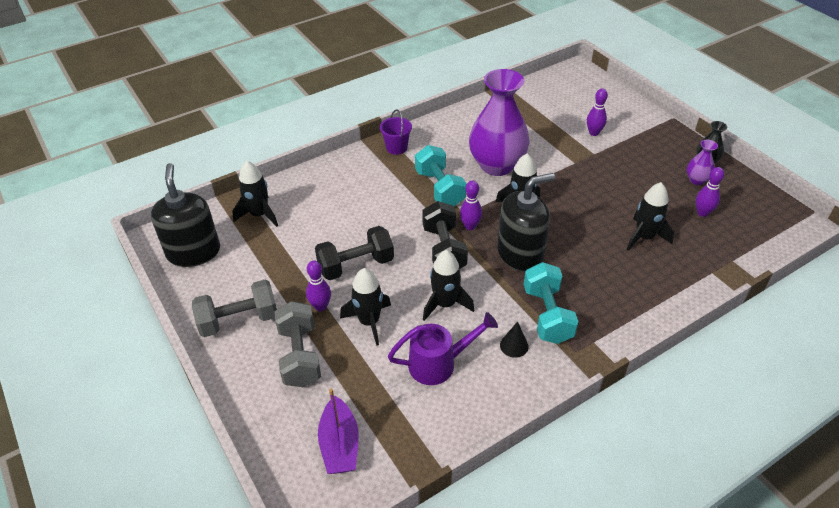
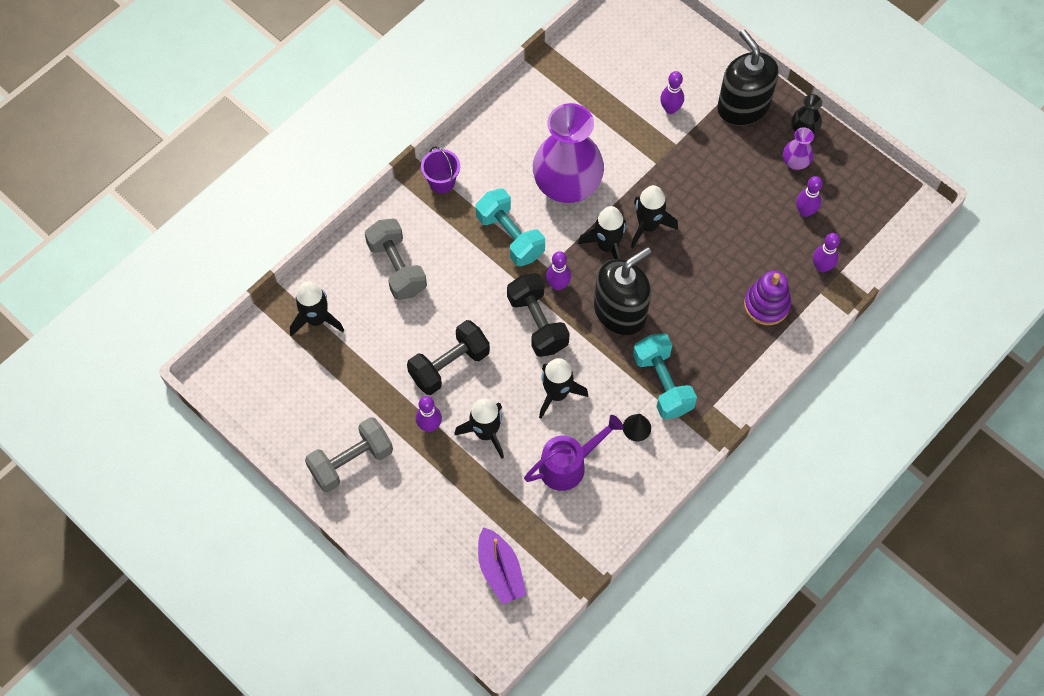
camera: 15 degrees left, 20 degrees up
black soap dispenser [151,163,220,267] -> black soap dispenser moved to [717,29,779,126]
grey dumbbell [274,301,321,387] -> grey dumbbell moved to [365,219,427,300]
black rocket [626,182,674,251] -> black rocket moved to [631,185,678,248]
none -> purple stacking toy [744,270,791,325]
none -> purple bowling pin [813,233,840,272]

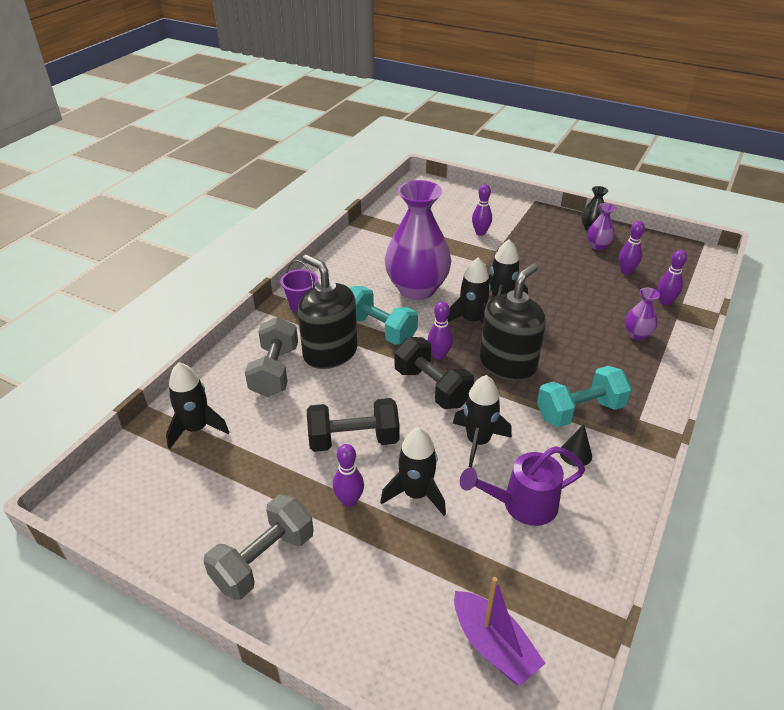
camera: 15 degrees left, 25 degrees down
grey dumbbell [365,219,427,300] -> grey dumbbell turned 45 degrees clockwise [245,317,298,397]
black dumbbell [407,320,490,395] -> black dumbbell turned 45 degrees clockwise [307,398,400,452]
purple watering can [524,415,623,491] -> purple watering can turned 150 degrees counterclockwise [460,446,585,526]
turquoise dumbbell [633,333,697,419] -> turquoise dumbbell turned 75 degrees counterclockwise [537,366,632,427]
black soap dispenser [717,29,779,126] -> black soap dispenser moved to [298,254,357,369]
purple stacking toy [744,270,791,325] -> purple vase [625,288,660,340]

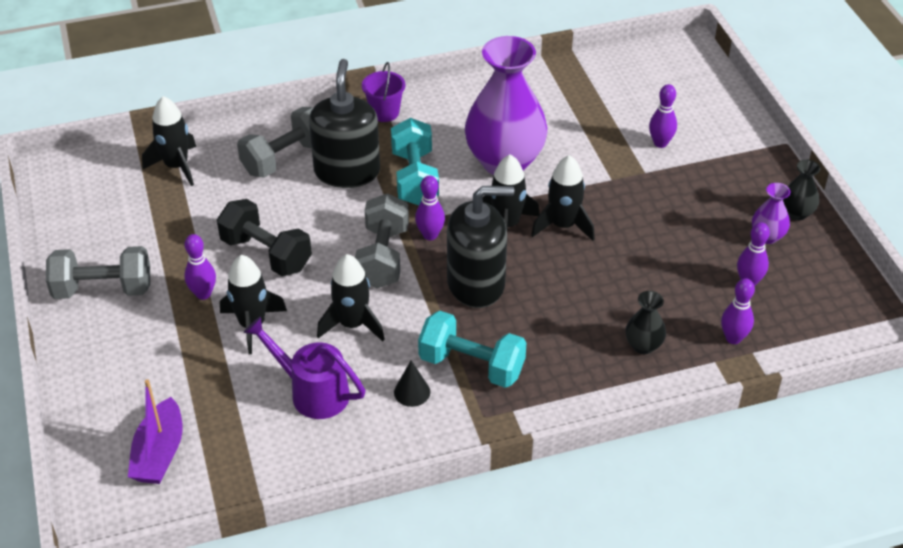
camera: 45 degrees right, 5 degrees up
black dumbbell [395,337,474,409] -> grey dumbbell [355,193,409,288]
purple vase [625,288,660,340] -> black vase [625,291,666,354]

